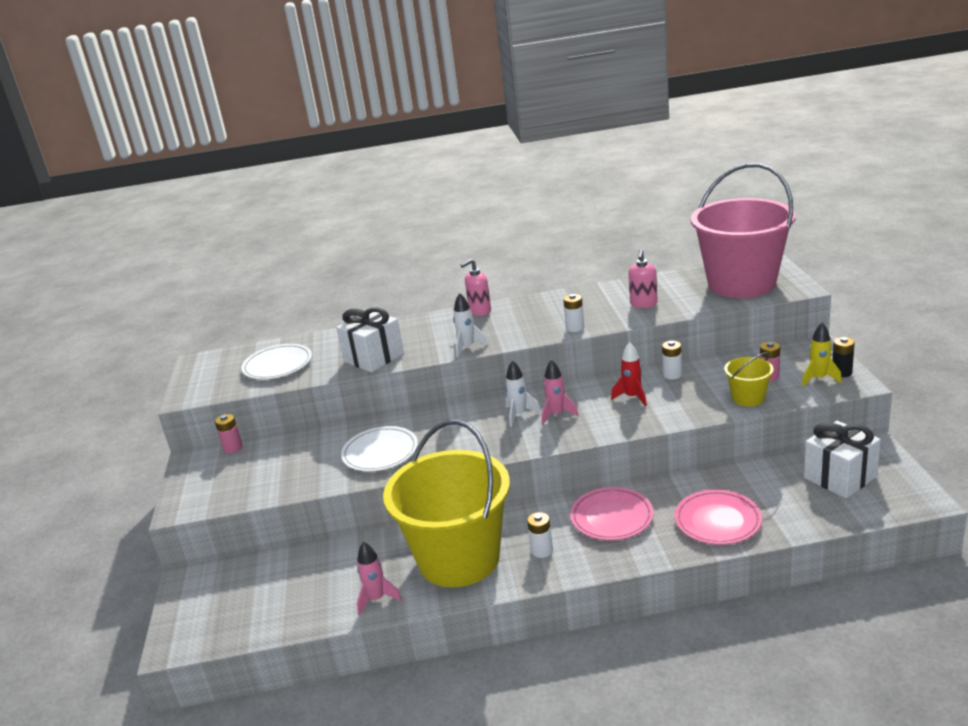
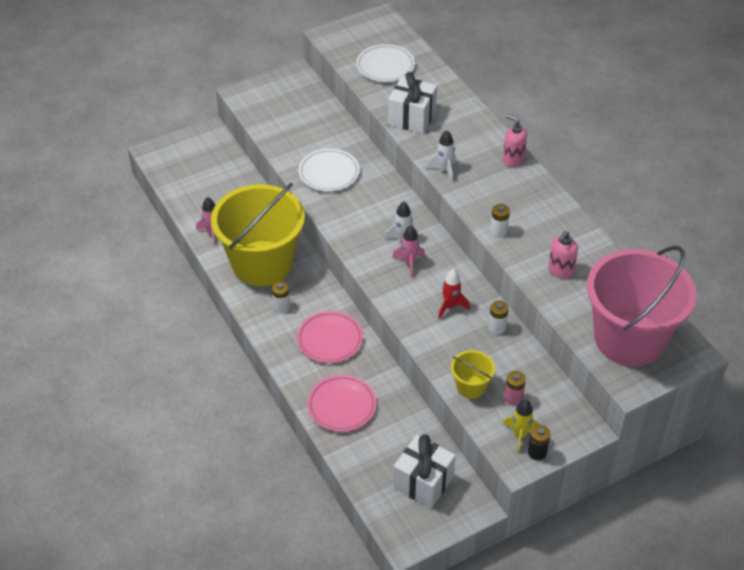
camera: 65 degrees right, 20 degrees up
pink battery [215,414,243,453] -> none
pink soap dispenser [628,250,658,308] -> pink soap dispenser turned 45 degrees counterclockwise [548,231,578,279]

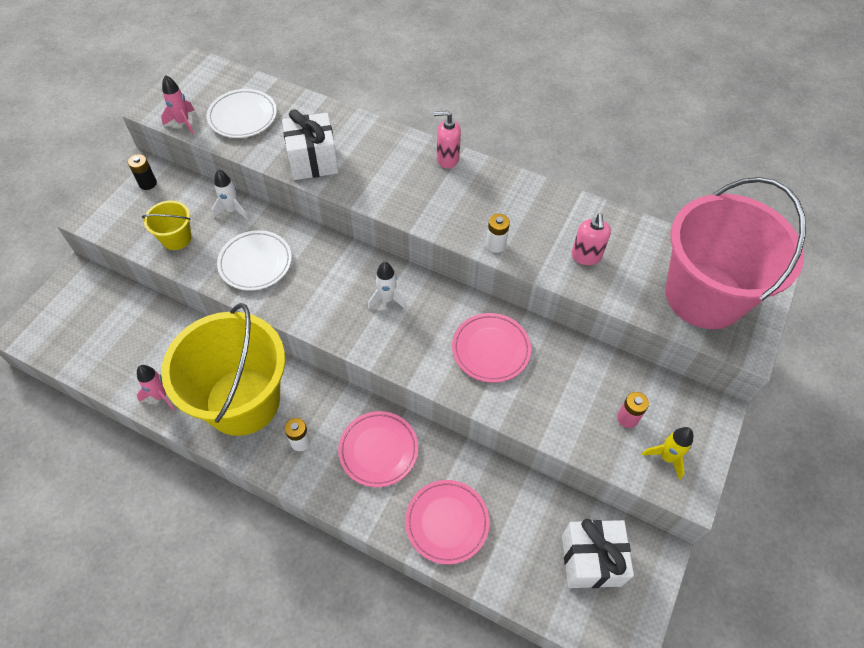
camera: 35 degrees left, 10 degrees up
pink rocket [392,225,425,277] -> pink rocket moved to [161,75,194,135]
white rocket [426,130,456,182] -> white rocket moved to [212,169,248,220]
red rocket [438,269,470,319] -> pink plate [452,313,531,383]
yellow bucket [451,350,495,399] -> yellow bucket moved to [142,200,192,250]
white battery [488,301,509,335] -> none
black battery [528,425,551,460] -> black battery moved to [128,154,157,190]

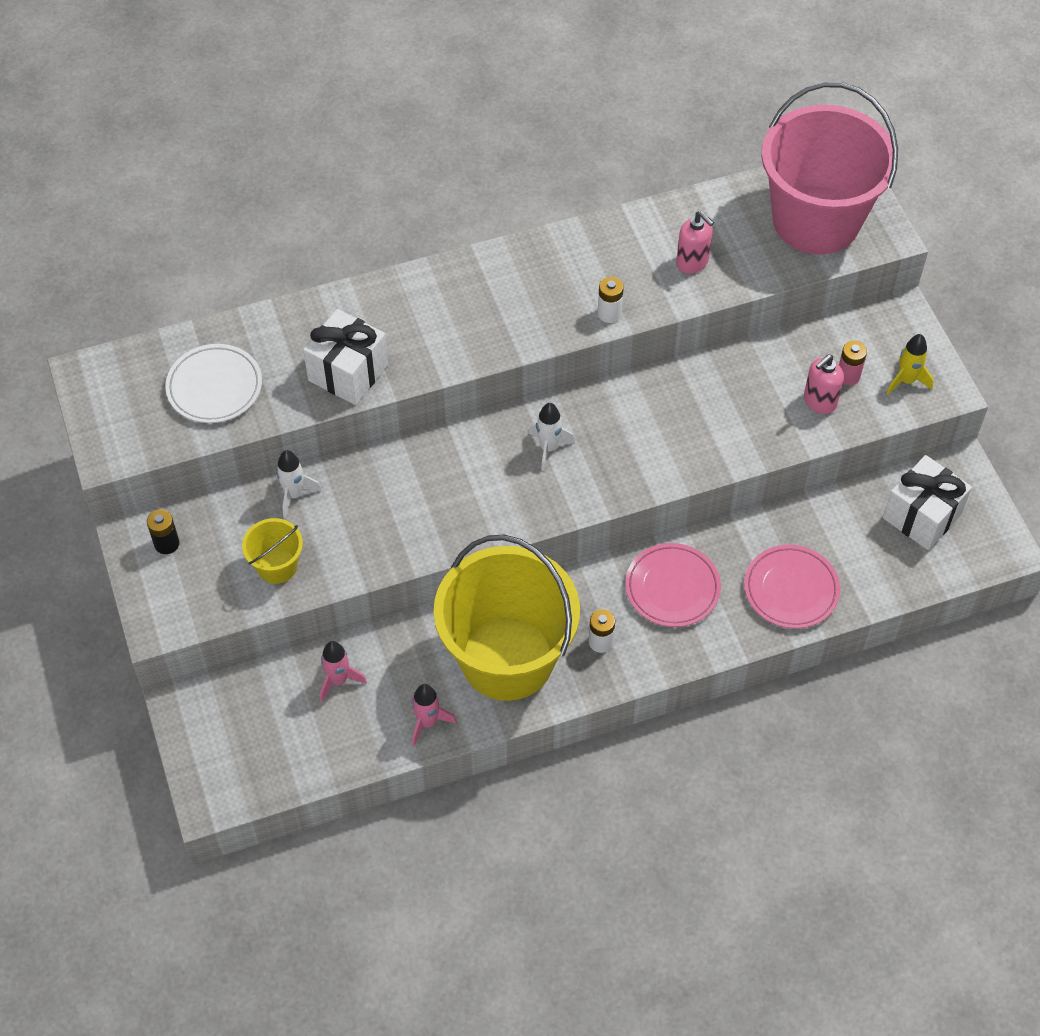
camera: 45 degrees left, 0 degrees up
pink rocket [161,75,194,135] -> pink rocket moved to [320,641,367,702]
white plate [217,230,292,291] -> none
pink soap dispenser [434,111,461,169] -> pink soap dispenser moved to [804,354,844,414]
pink plate [452,313,531,383] -> none

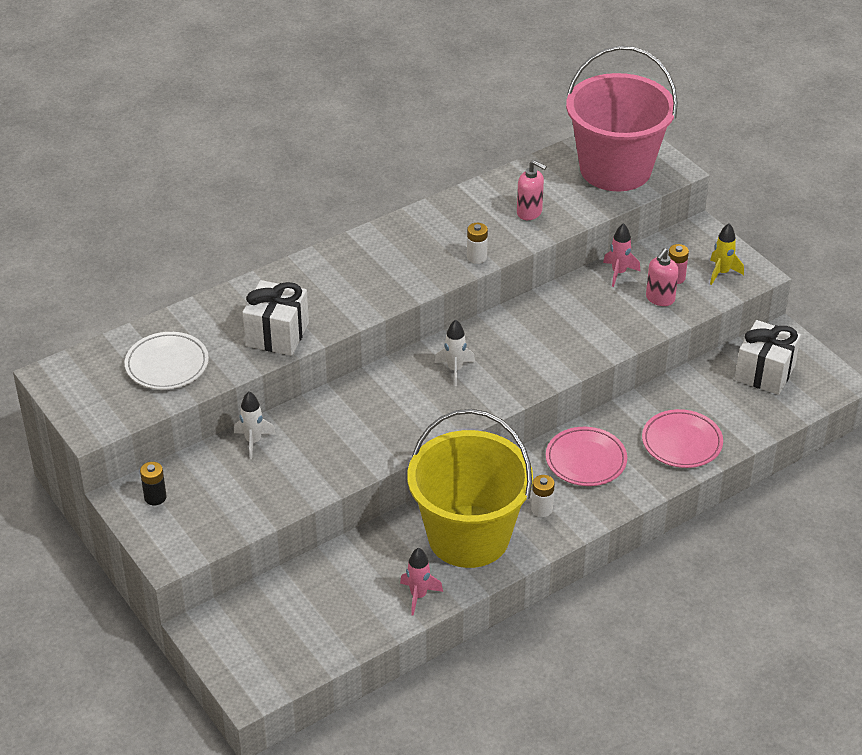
camera: 15 degrees left, 15 degrees down
yellow bucket [242,518,303,584] -> none
pink rocket [320,641,367,702] -> pink rocket moved to [603,223,640,287]

